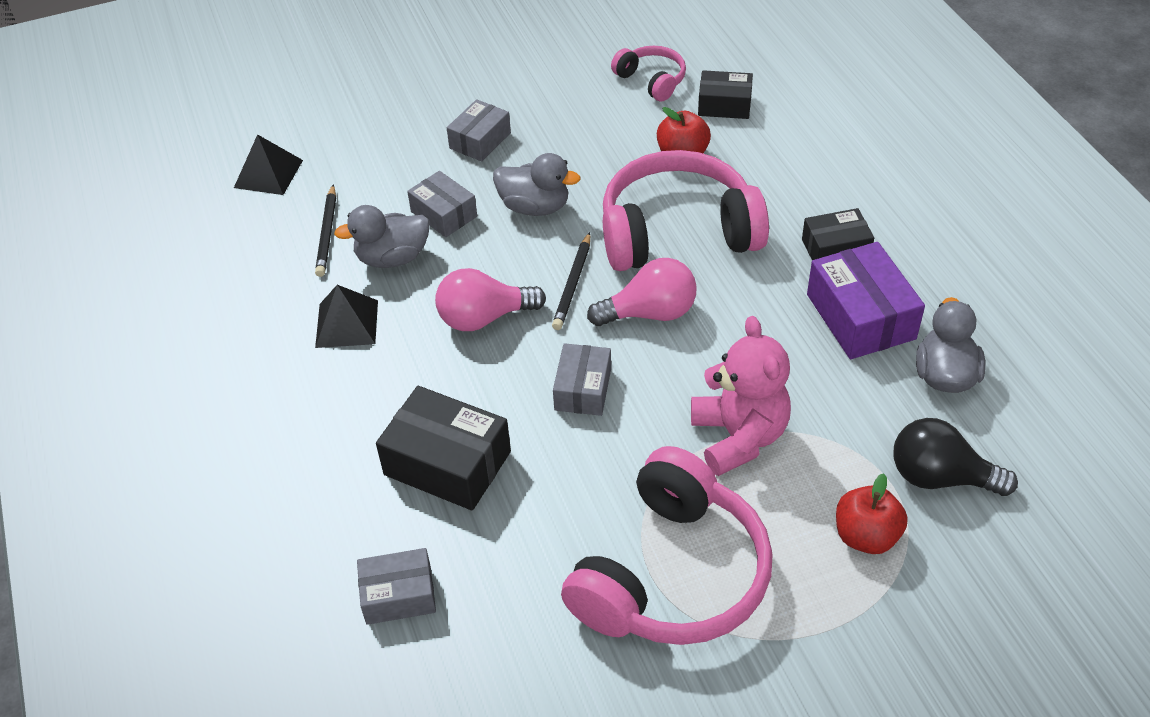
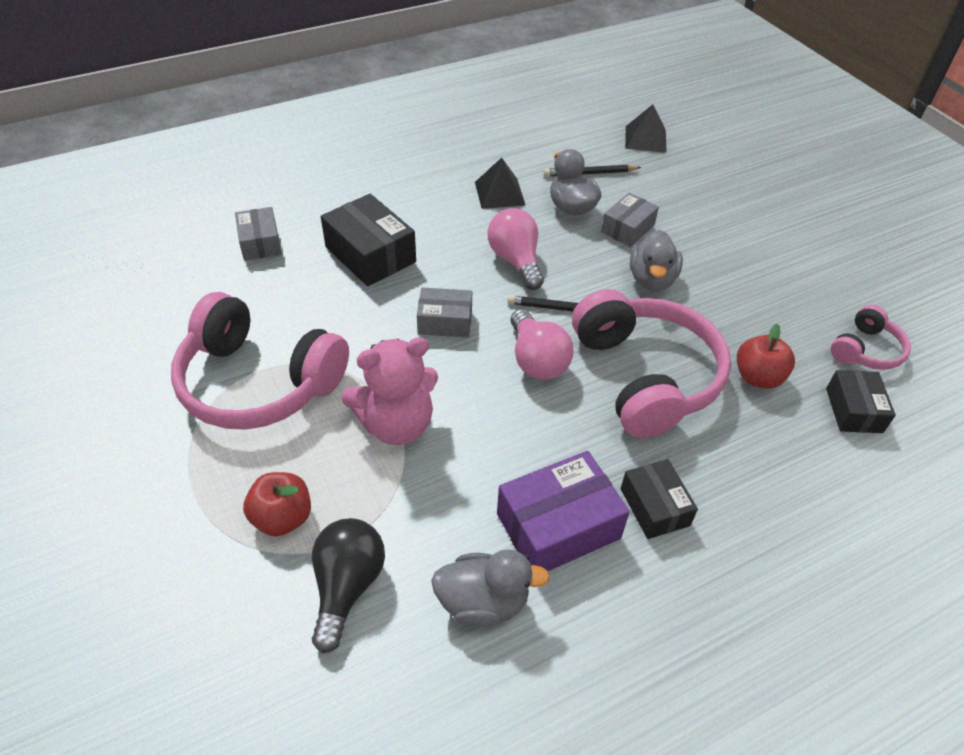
camera: 80 degrees right, 0 degrees up
black box [376,386,511,510] -> black box turned 60 degrees counterclockwise [321,194,416,286]
grey box [447,99,511,162] -> none

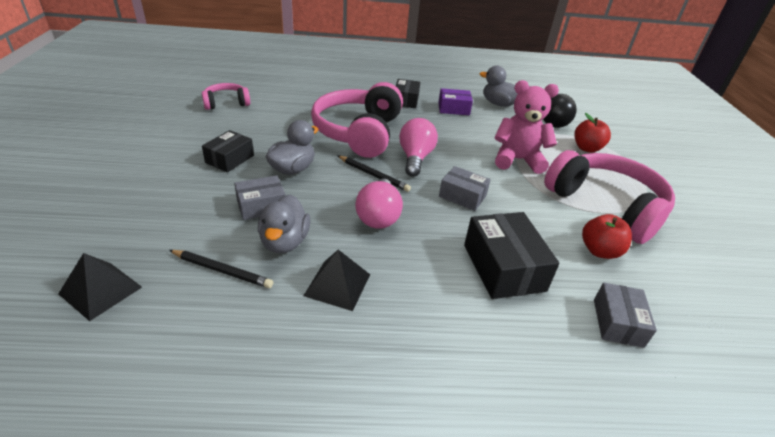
camera: 155 degrees left, 10 degrees down
purple box [497,451,630,571] -> purple box [438,88,473,115], size x0.63
red apple [737,324,795,389] -> red apple moved to [582,214,632,259]
black box [826,370,896,433] -> black box moved to [202,130,254,172]

